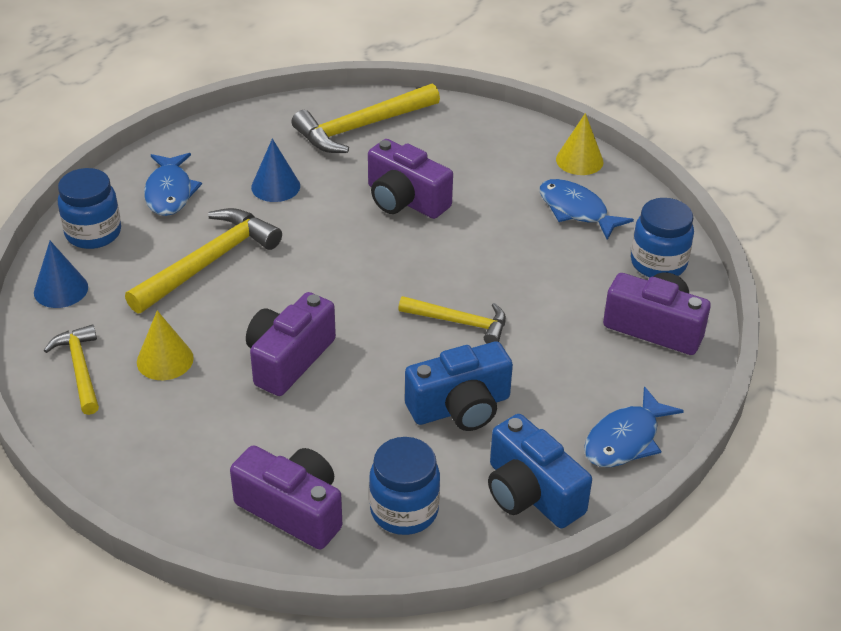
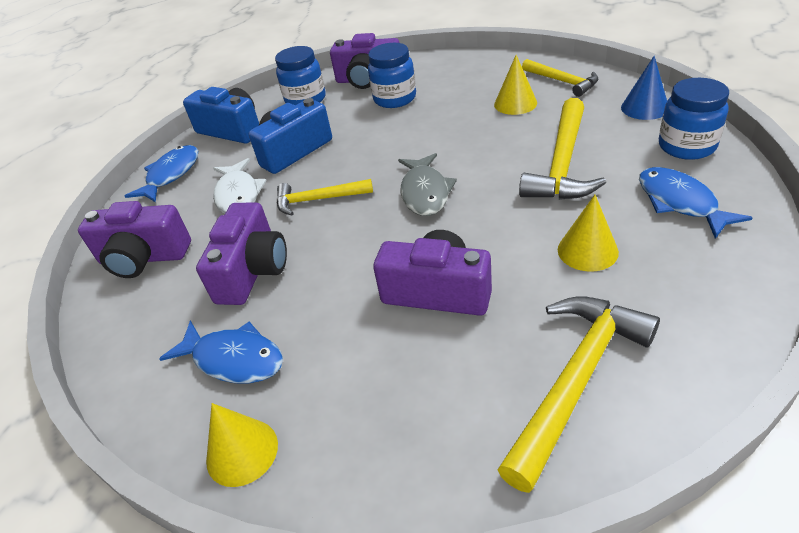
camera: 165 degrees right, 0 degrees up
purple camera [246,292,336,396] -> purple camera moved to [196,203,287,305]
blue cone [251,138,300,202] -> yellow cone [558,195,619,272]
blue jar [631,198,694,277] -> blue jar moved to [368,43,416,108]
none -> white fish [213,158,267,214]
none -> grey fish [398,153,457,216]

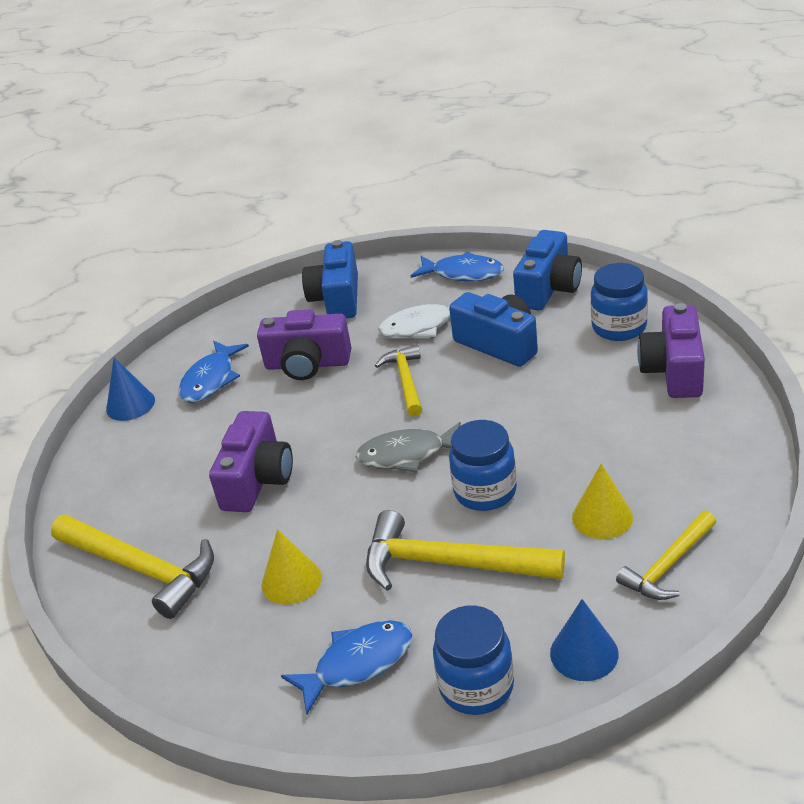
camera: 85 degrees right, 5 degrees down
purple camera [78,201,191,278] -> blue camera [302,240,358,318]
yellow cone [206,403,278,487] -> blue cone [106,358,155,421]
blue jar [368,43,416,108] -> blue jar moved to [449,420,517,511]

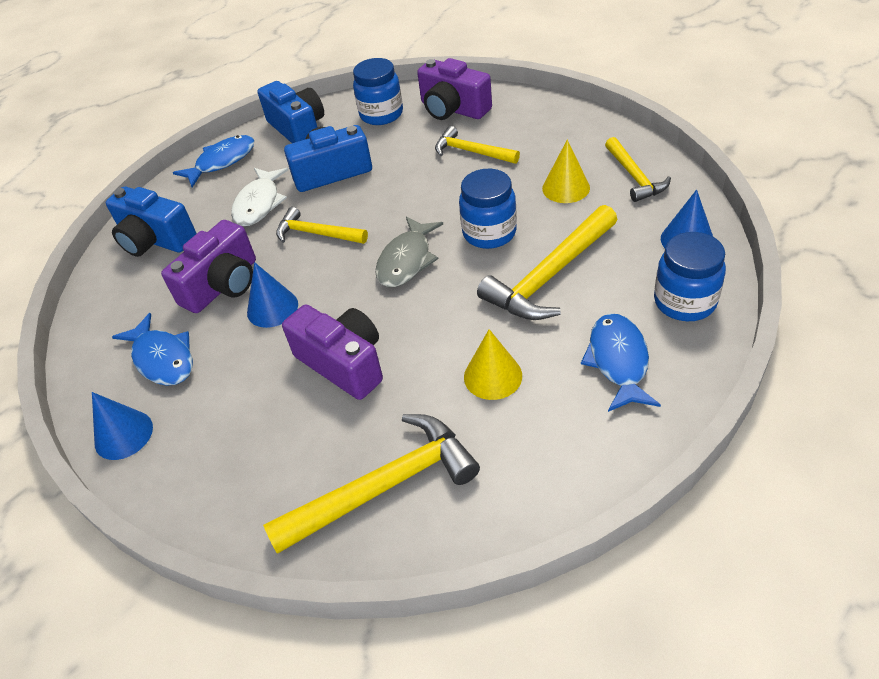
camera: 60 degrees left, 10 degrees up
none -> blue cone [247,262,298,328]
none -> yellow hammer [435,126,520,164]

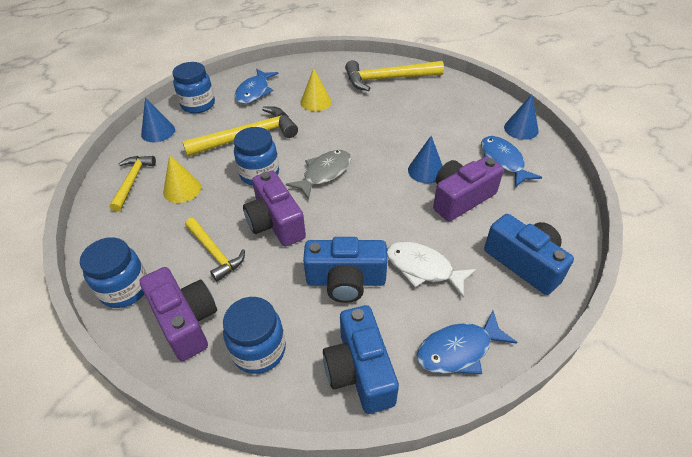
camera: 165 degrees left, 0 degrees up
white fish [231,168,288,226] -> white fish turned 90 degrees counterclockwise [387,242,477,298]
yellow hammer [276,207,368,244] -> none
purple camera [282,304,383,400] -> purple camera moved to [243,171,306,247]
none -> blue jar [80,237,147,308]

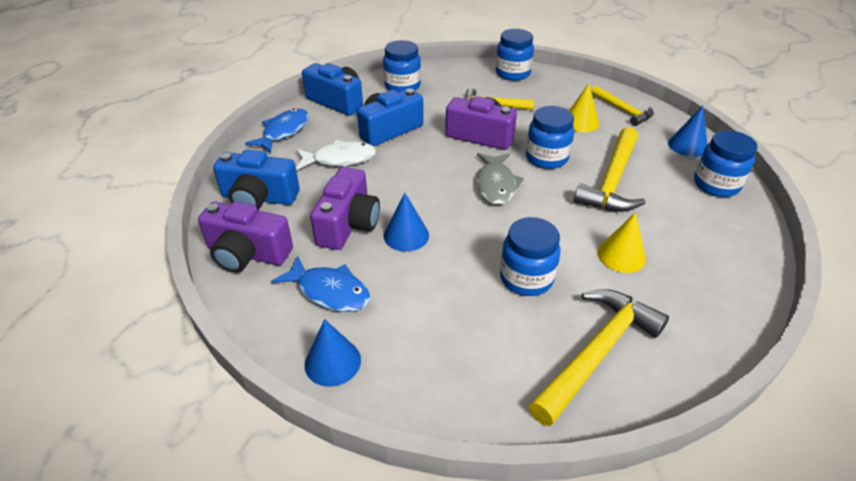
camera: 140 degrees right, 5 degrees down
purple camera [139,267,217,361] -> purple camera moved to [198,202,293,273]
blue fish [234,69,279,104] -> none
none -> blue jar [500,217,560,296]

